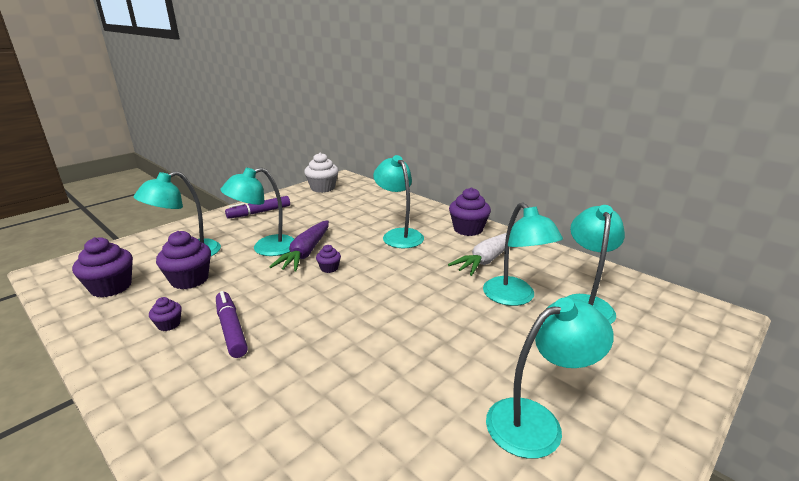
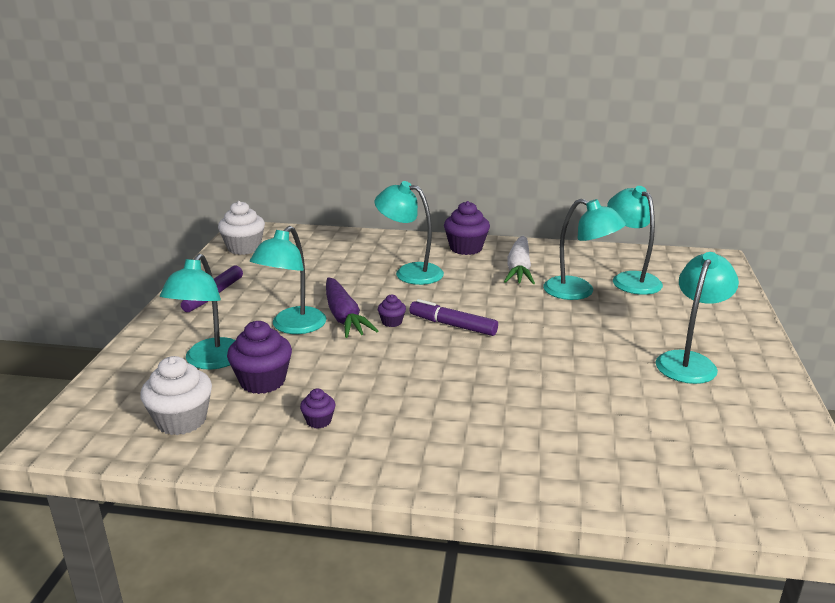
camera: 35 degrees left, 0 degrees up
purple cupcake [72,237,133,298] -> white cupcake [140,356,212,435]
purple marker [216,291,248,358] -> purple marker moved to [409,299,498,336]

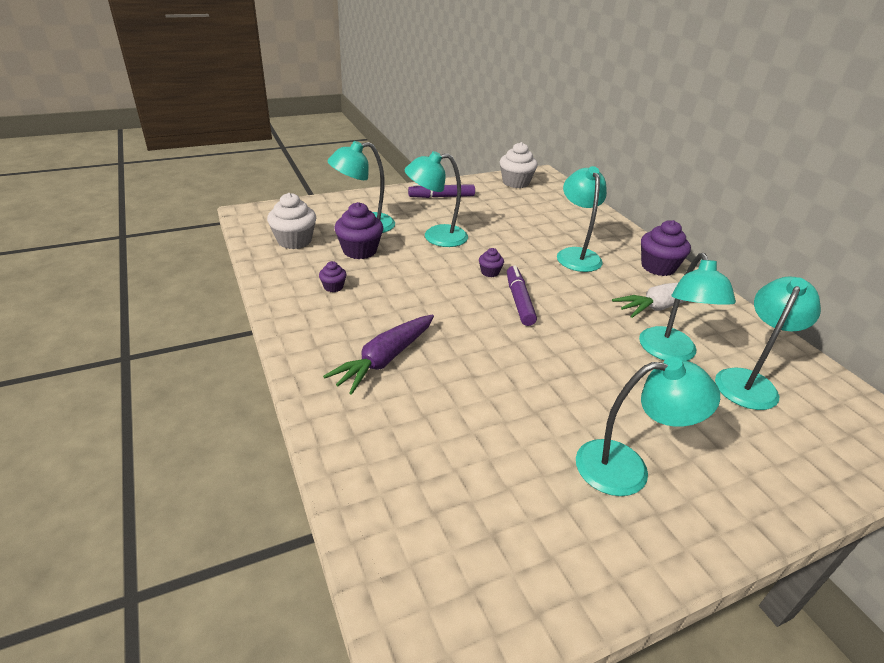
camera: 55 degrees right, 10 degrees up
purple carrot [326,277,378,338] -> purple carrot moved to [323,315,434,395]

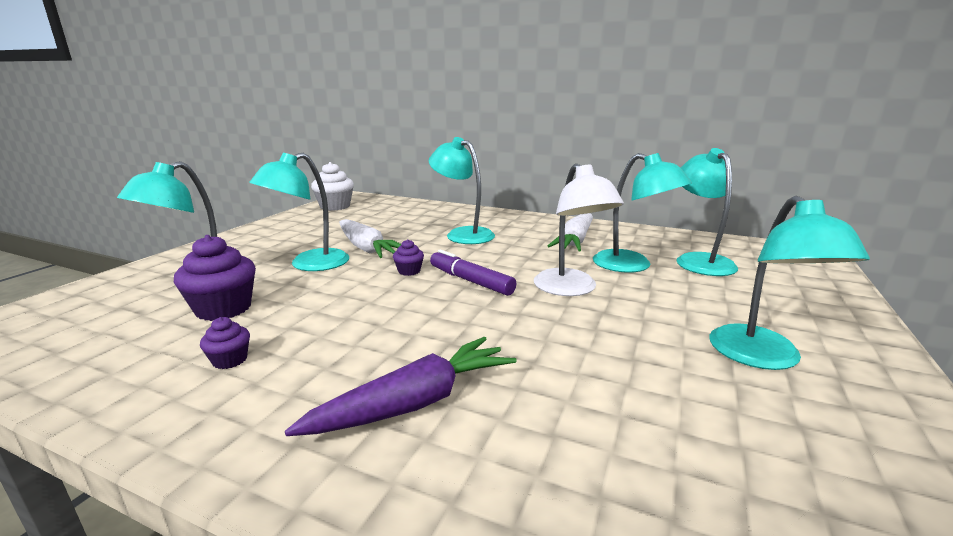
camera: 40 degrees left, 15 degrees down
white cupcake [267,193,316,249] -> none
purple carrot [323,315,434,395] -> purple carrot turned 120 degrees counterclockwise [285,337,517,436]
purple marker [408,184,475,198] -> none
turquoise lamp [576,357,720,496] -> turquoise lamp turned 135 degrees clockwise [710,196,870,370]
purple cupcake [641,220,691,276] -> none
none -> white carrot [339,219,401,258]
none -> white lamp [534,164,624,296]

